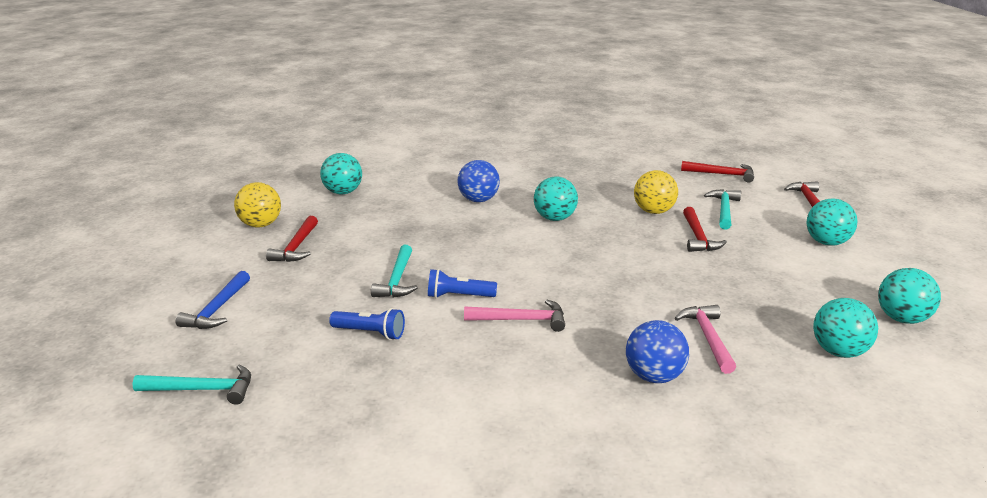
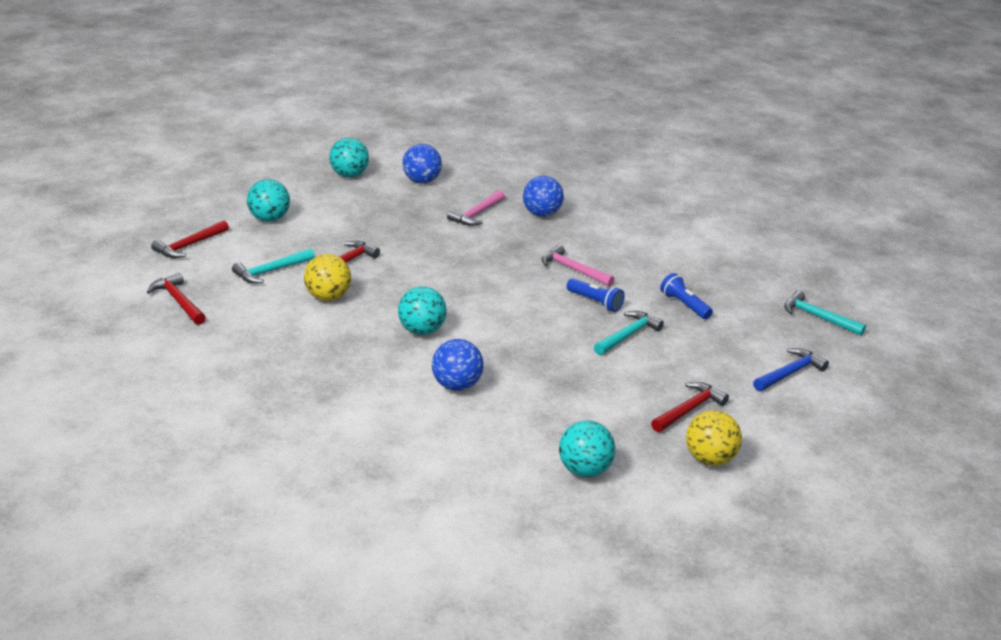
camera: 145 degrees left, 5 degrees up
turquoise ball [813,298,878,358] -> blue ball [402,144,442,184]

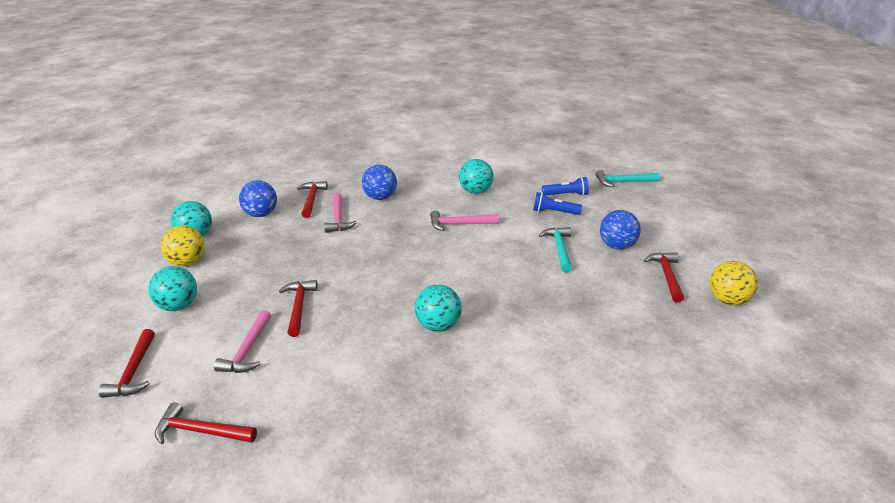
camera: 40 degrees left, 0 degrees up
turquoise hammer [232,248,315,284] -> pink hammer [214,310,271,373]
yellow ball [304,254,351,301] -> yellow ball moved to [161,225,205,267]
blue ball [432,339,484,391] -> blue ball moved to [600,210,641,250]
turquoise ball [559,421,616,477] -> turquoise ball moved to [459,159,493,194]
blue flashlight [567,278,625,312] -> blue flashlight moved to [542,177,589,196]
blue hammer [753,348,829,391] -> none
none -> red hammer [297,181,328,218]

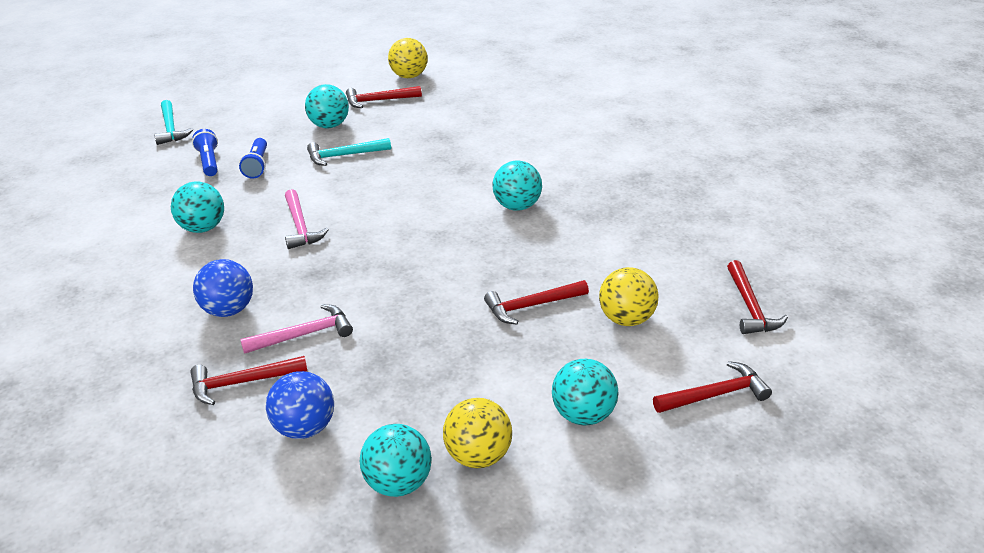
camera: 105 degrees left, 5 degrees up
pink hammer [214,310,271,373] -> yellow ball [599,267,659,326]
blue ball [600,210,641,250] -> turquoise ball [305,84,349,128]

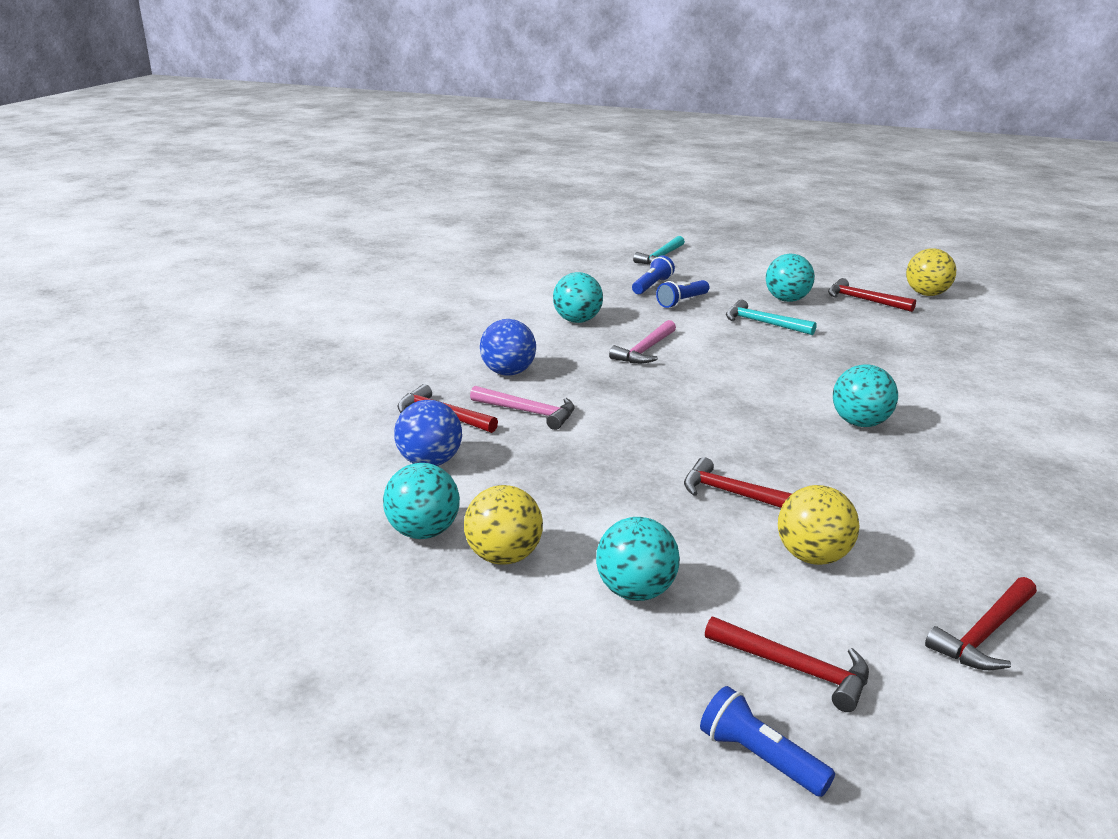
camera: 50 degrees right, 10 degrees down
none -> blue flashlight [700,686,835,797]

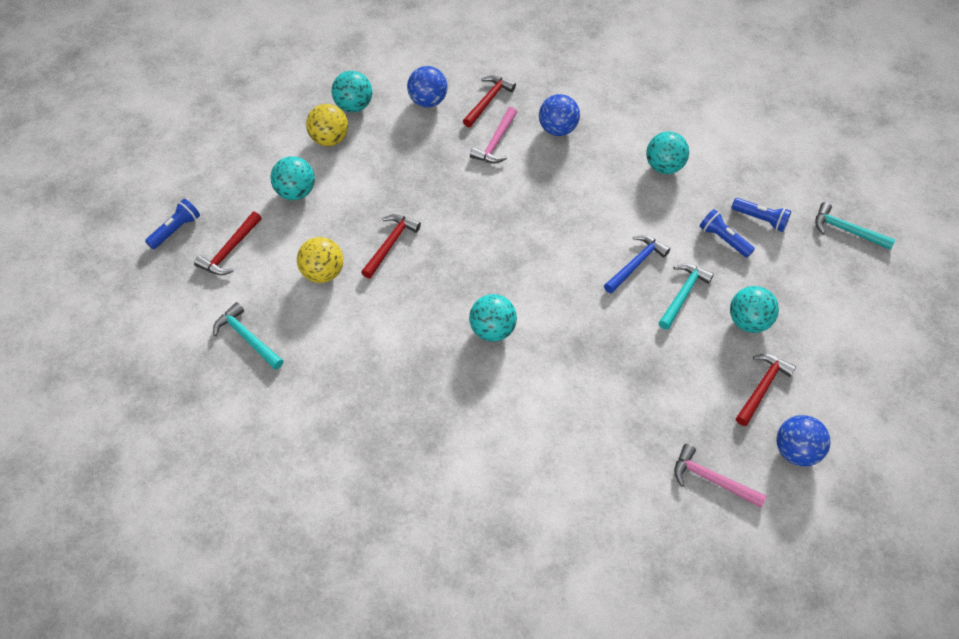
camera: 85 degrees right, 30 degrees up
pink hammer [609,320,676,364] -> pink hammer moved to [674,444,767,508]
yellow ball [906,248,956,296] -> blue ball [776,415,831,467]
red hammer [925,577,1037,670] -> turquoise hammer [213,302,284,370]
none -> blue hammer [604,235,670,294]

